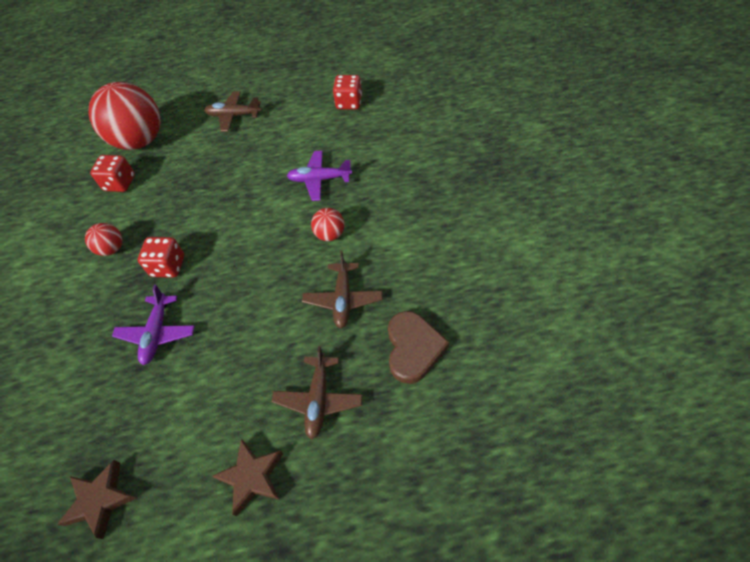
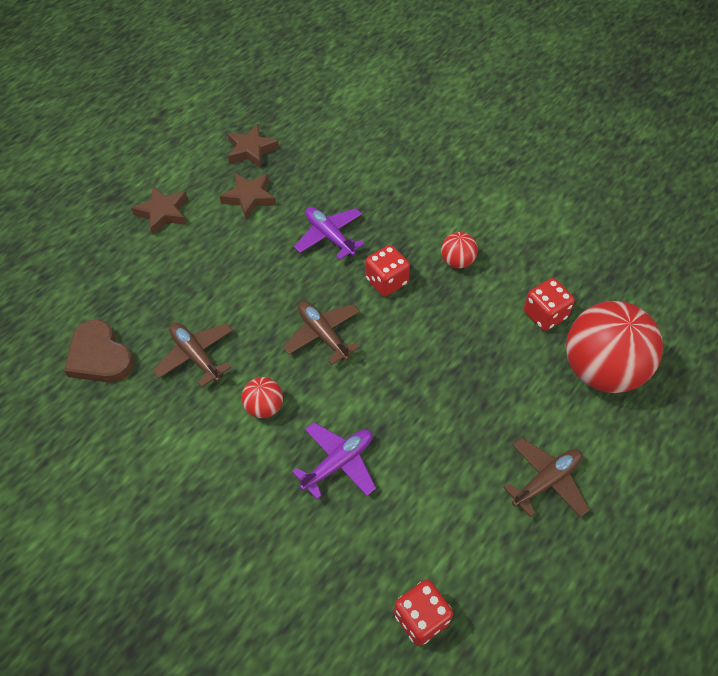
camera: 135 degrees right, 0 degrees up
brown plane [272,346,363,440] -> brown plane moved to [283,301,360,365]
none -> brown star [219,173,276,219]

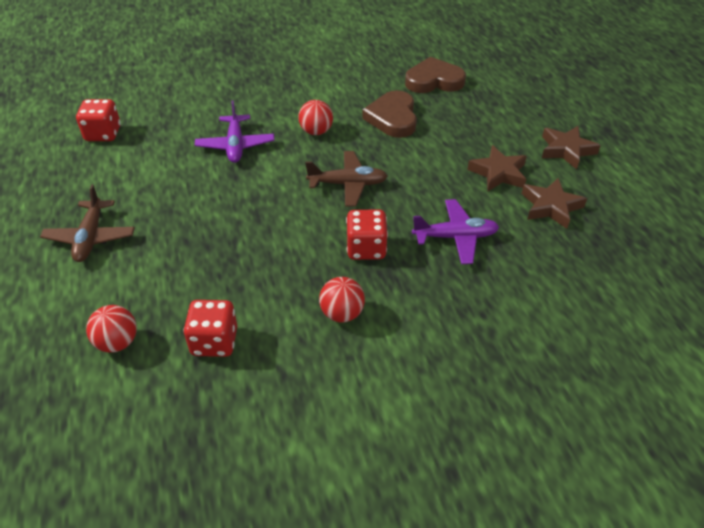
camera: 125 degrees right, 10 degrees down
brown plane [153,323,233,387] -> brown heart [362,90,417,138]
brown star [227,124,279,168] -> brown star moved to [467,145,527,191]
red ball [566,301,663,393] -> red ball [86,305,137,353], size x0.45

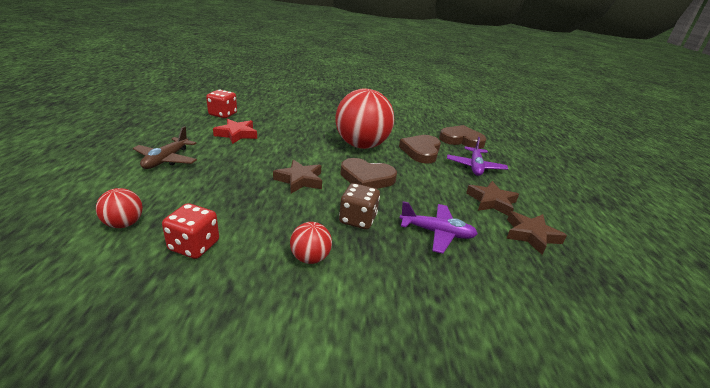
camera: 15 degrees right, 15 degrees down
purple plane [195,100,274,163] -> purple plane moved to [447,137,508,176]
red ball [298,100,333,135] -> red ball [335,89,394,149], size x2.23
brown plane [305,151,387,207] -> brown heart [340,158,397,189]
red dice [346,209,388,260] -> brown dice [339,183,380,230]
brown star [542,126,601,169] -> brown star moved to [273,160,322,193]
none -> red star [213,119,257,144]

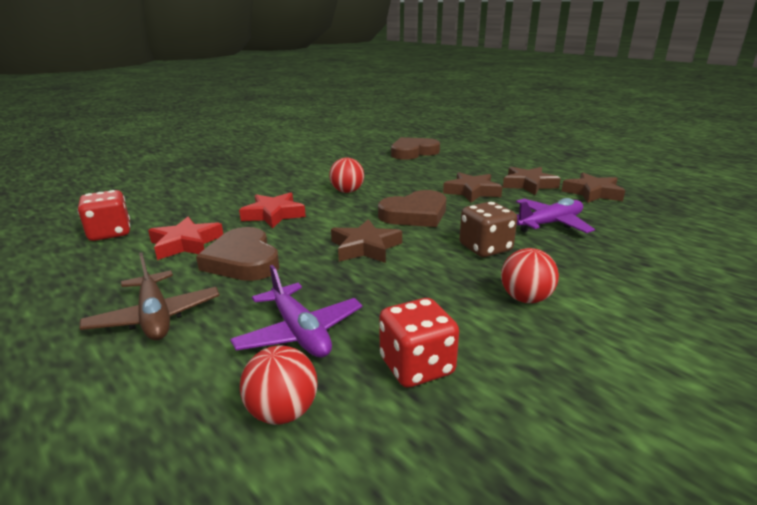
camera: 40 degrees left, 5 degrees down
red ball [335,89,394,149] -> red ball [329,158,364,193], size x0.45
brown heart [399,135,441,164] -> brown heart moved to [196,227,279,281]
purple plane [447,137,508,176] -> purple plane moved to [230,265,362,358]
none -> red star [239,192,306,229]
none -> brown star [443,172,503,203]

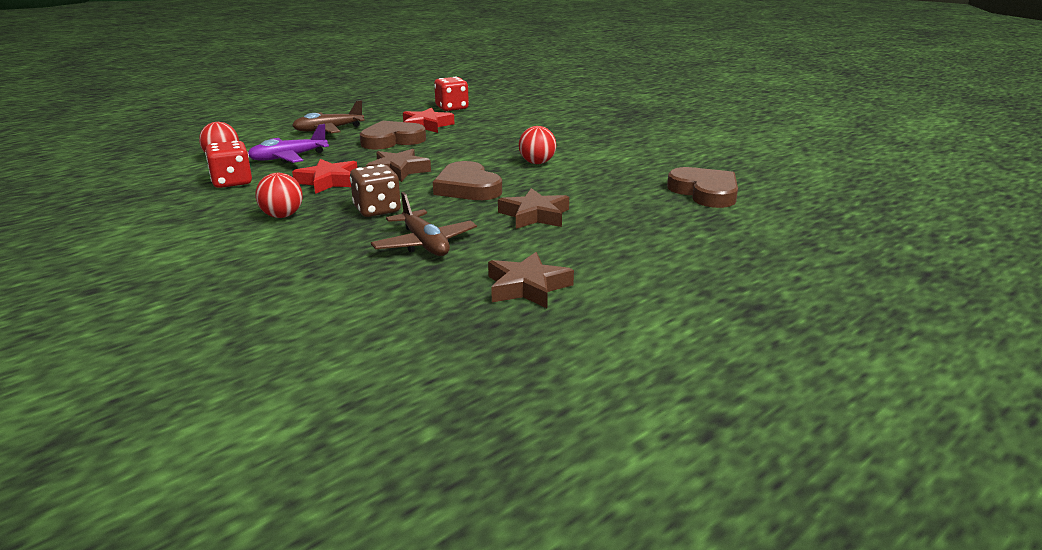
camera: 90 degrees right, 0 degrees up
red star [239,192,306,229] -> red star moved to [292,159,357,194]
brown star [503,167,561,195] -> none
purple plane [516,198,595,233] -> brown plane [371,192,477,256]

